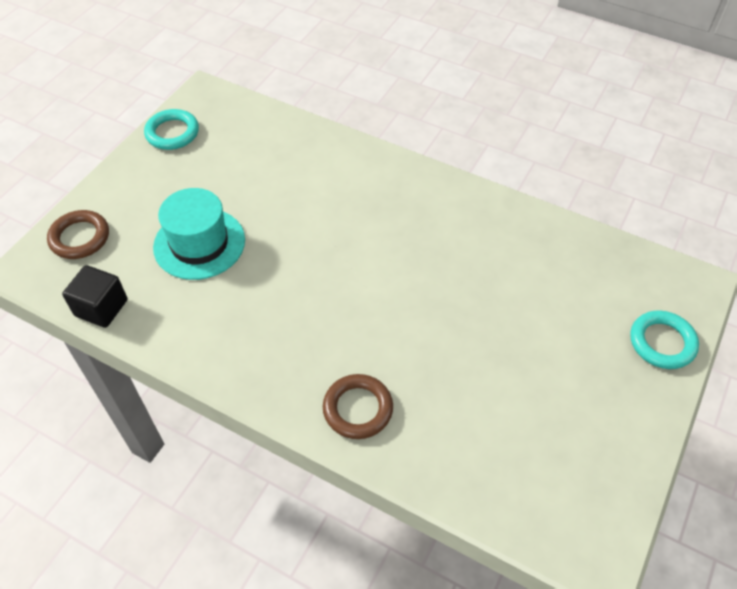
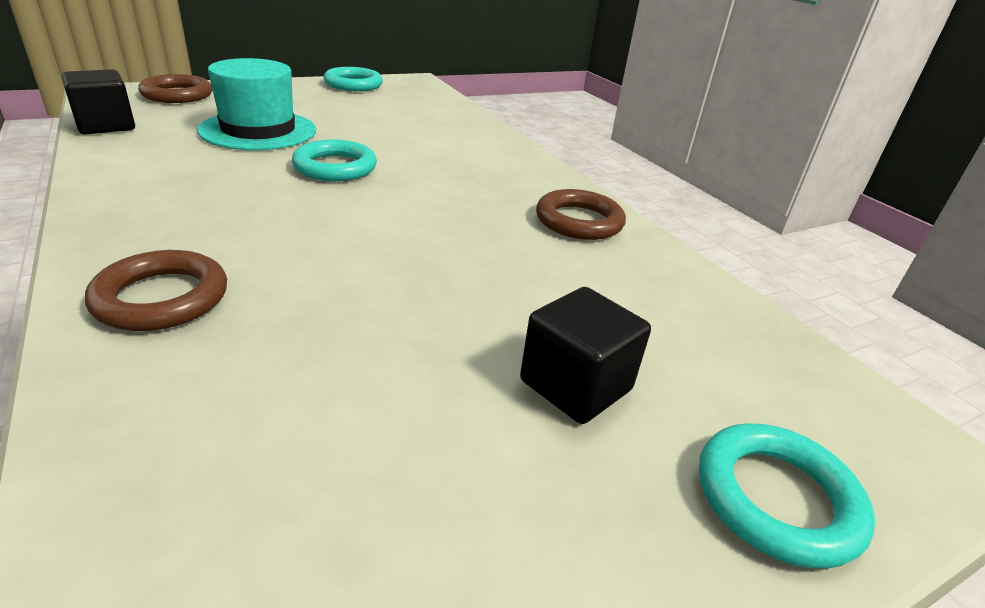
camera: 30 degrees right, 20 degrees down
none -> turquoise ring [292,140,377,181]
none -> black cube [520,287,651,424]
none -> brown ring [536,189,626,240]

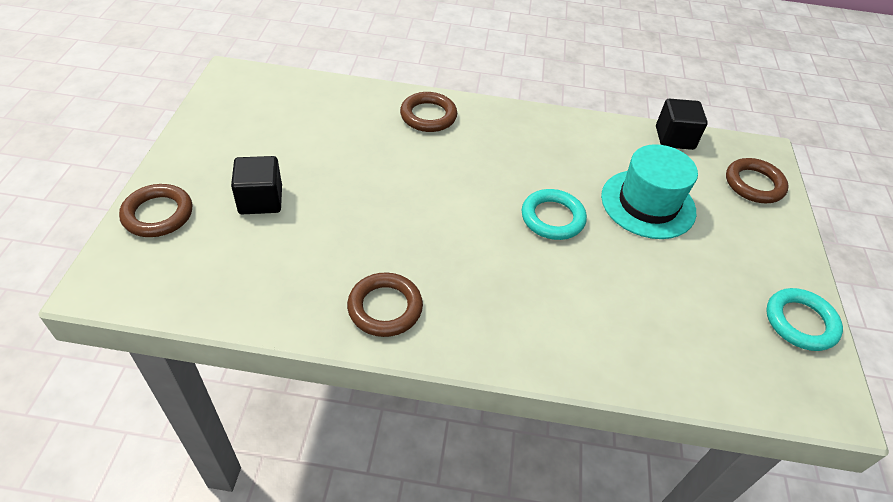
camera: 125 degrees right, 15 degrees up
turquoise ring [699,423,875,569] -> brown ring [119,184,192,237]

